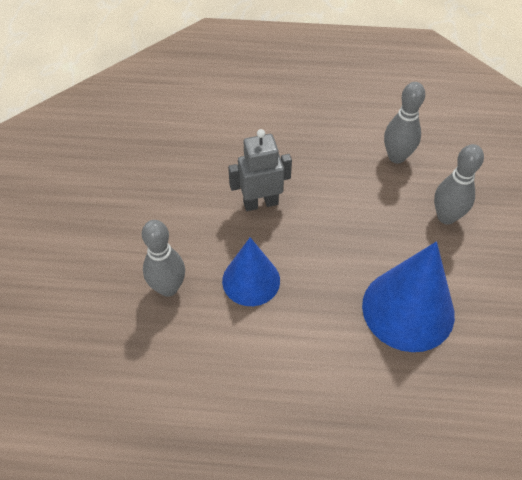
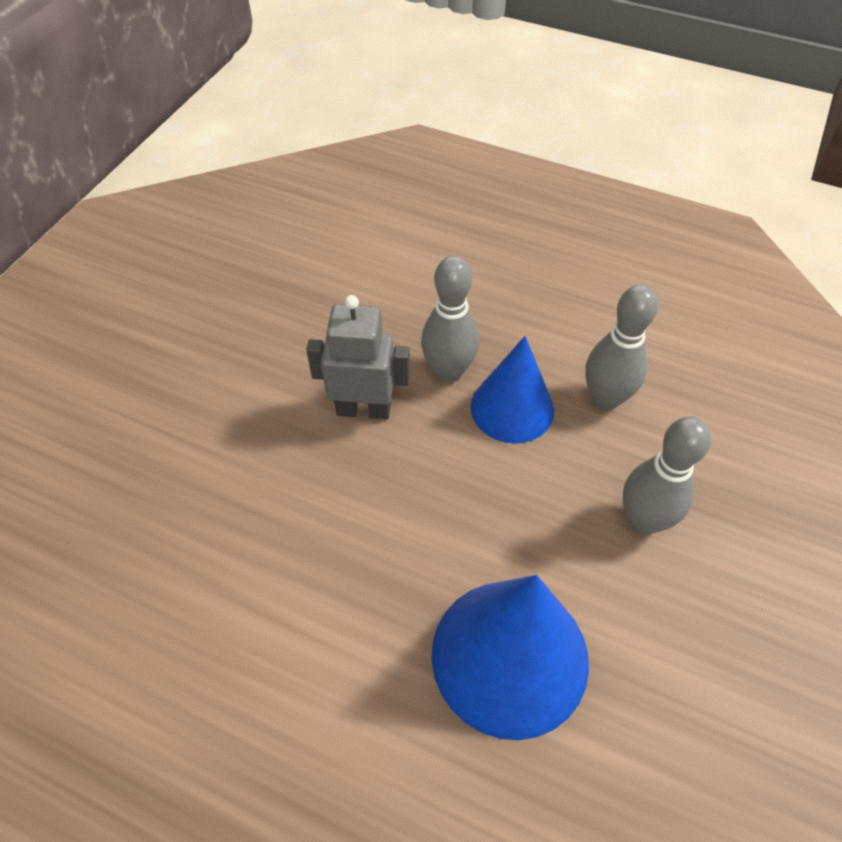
camera: 20 degrees right, 0 degrees up
grey bowling pin [142,220,185,297] -> grey bowling pin moved to [421,256,479,383]
blue cone [222,237,280,306] -> blue cone moved to [471,336,554,444]

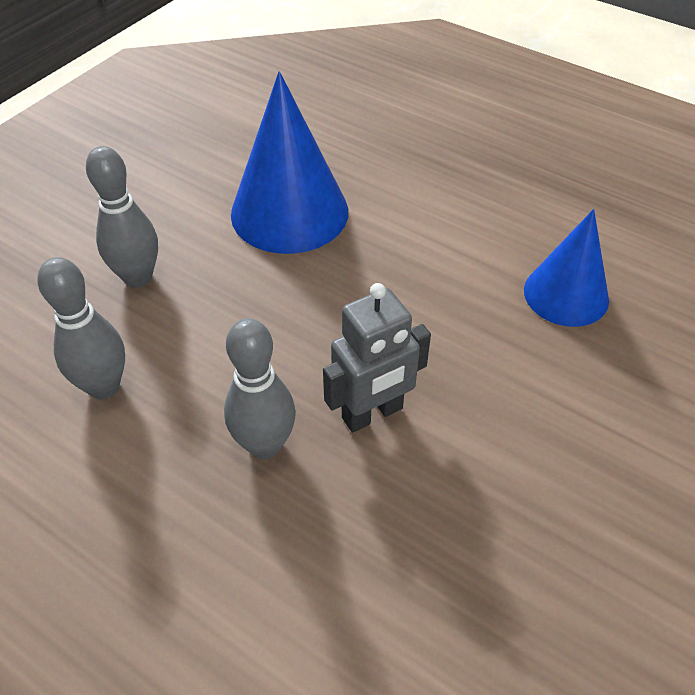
camera: 170 degrees left, 5 degrees down
grey robot [306,295,410,420] -> grey robot turned 45 degrees counterclockwise [323,283,431,432]
blue cone [471,336,554,444] -> blue cone moved to [524,209,609,327]

